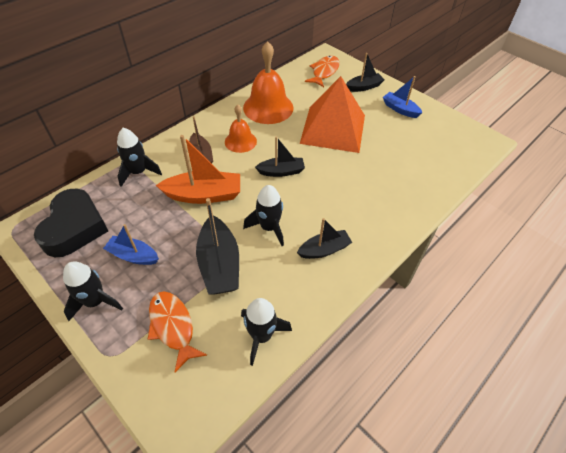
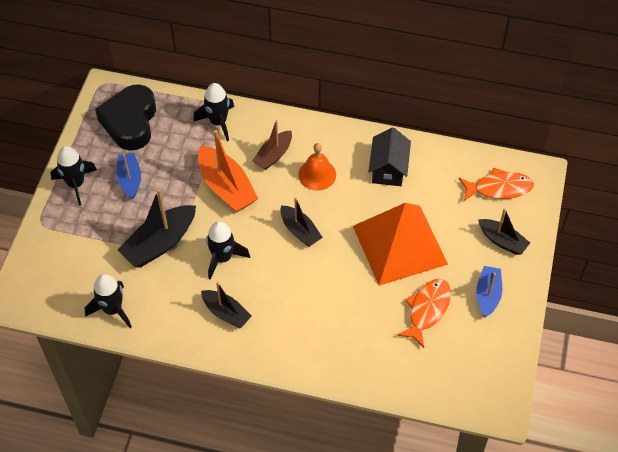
camera: 60 degrees right, 5 degrees up
black heart [34,188,108,257] -> black heart turned 120 degrees clockwise [95,84,156,151]
orange fish [148,291,207,372] -> orange fish moved to [396,279,451,348]
orange bell [243,41,294,124] -> black house [369,127,411,186]

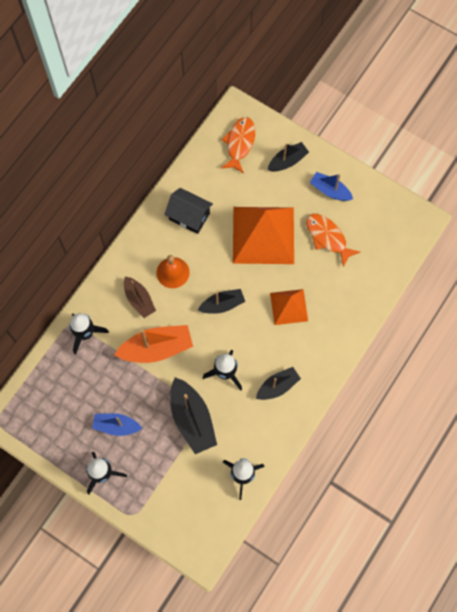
camera: 70 degrees left, 15 degrees up
black heart [95,84,156,151] -> none
none -> orange pyramid [270,289,308,325]

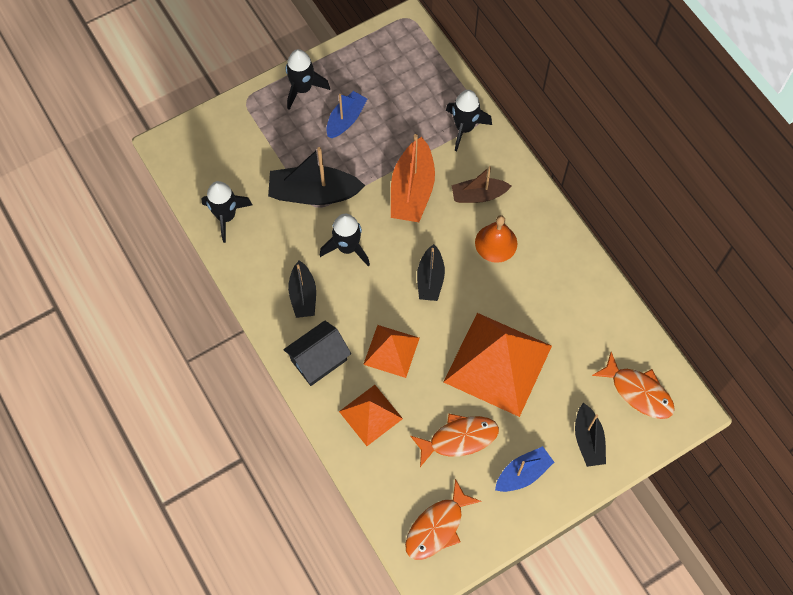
camera: 115 degrees right, 5 degrees down
black house [164,188,213,234] -> black house moved to [283,321,351,386]
none -> orange pyramid [339,385,403,446]
none -> orange fish [405,479,481,560]

